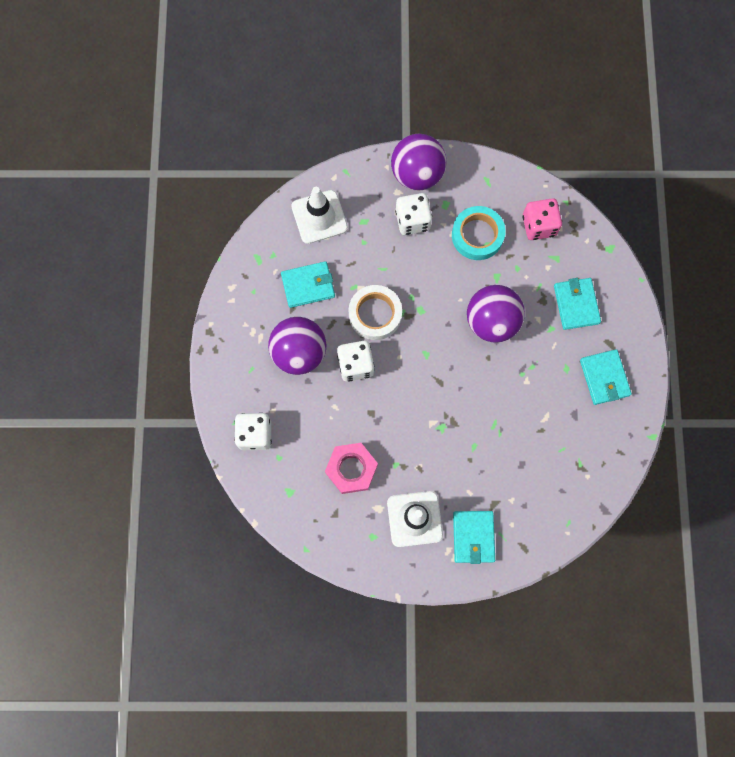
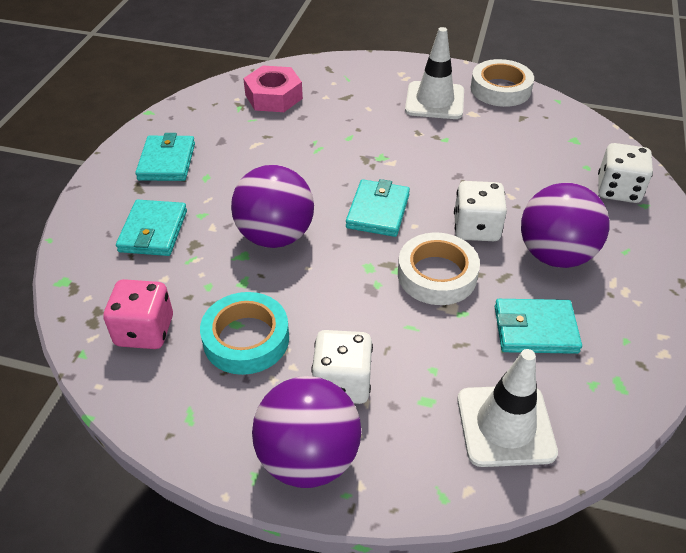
camera: 165 degrees left, 30 degrees down
pink nut [325,443,378,494] -> pink nut moved to [243,66,303,112]
turquoise wallet [453,511,495,564] -> turquoise wallet moved to [346,179,410,237]
none -> white tape [471,59,534,107]

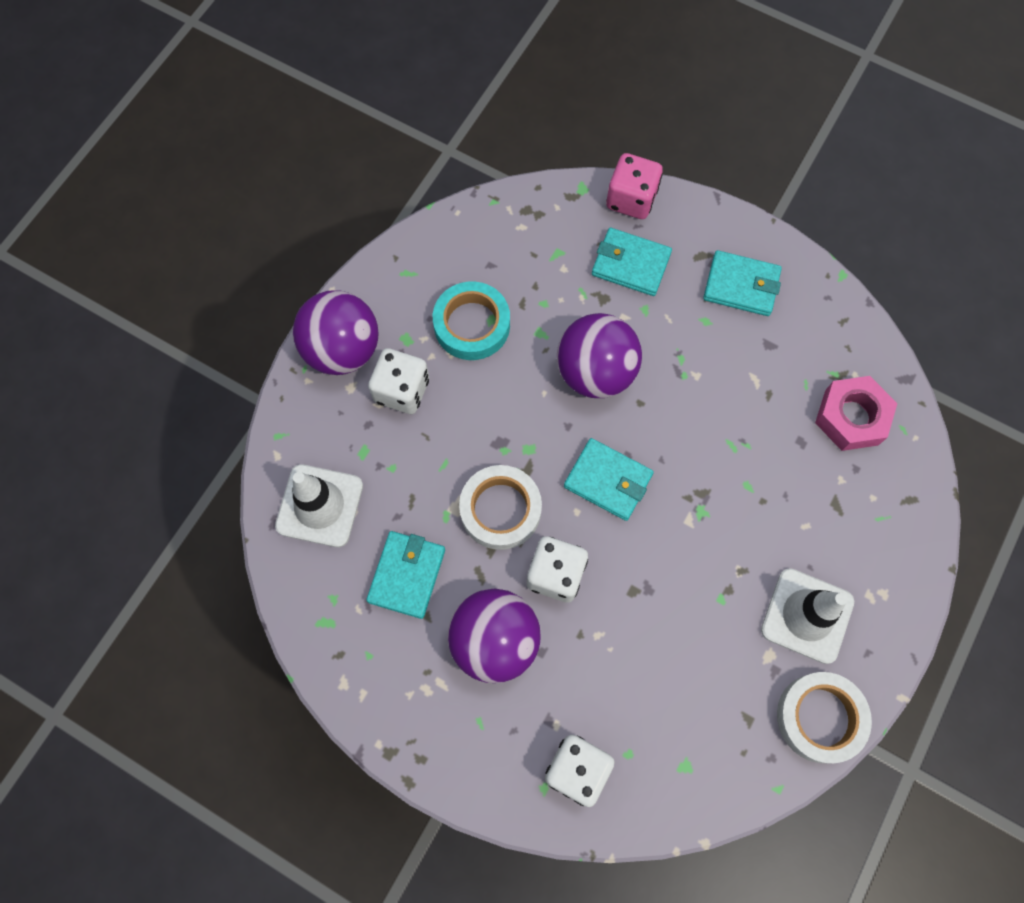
camera: 105 degrees right, 25 degrees up
pink dice [103,279,173,349] -> pink dice moved to [606,153,663,219]

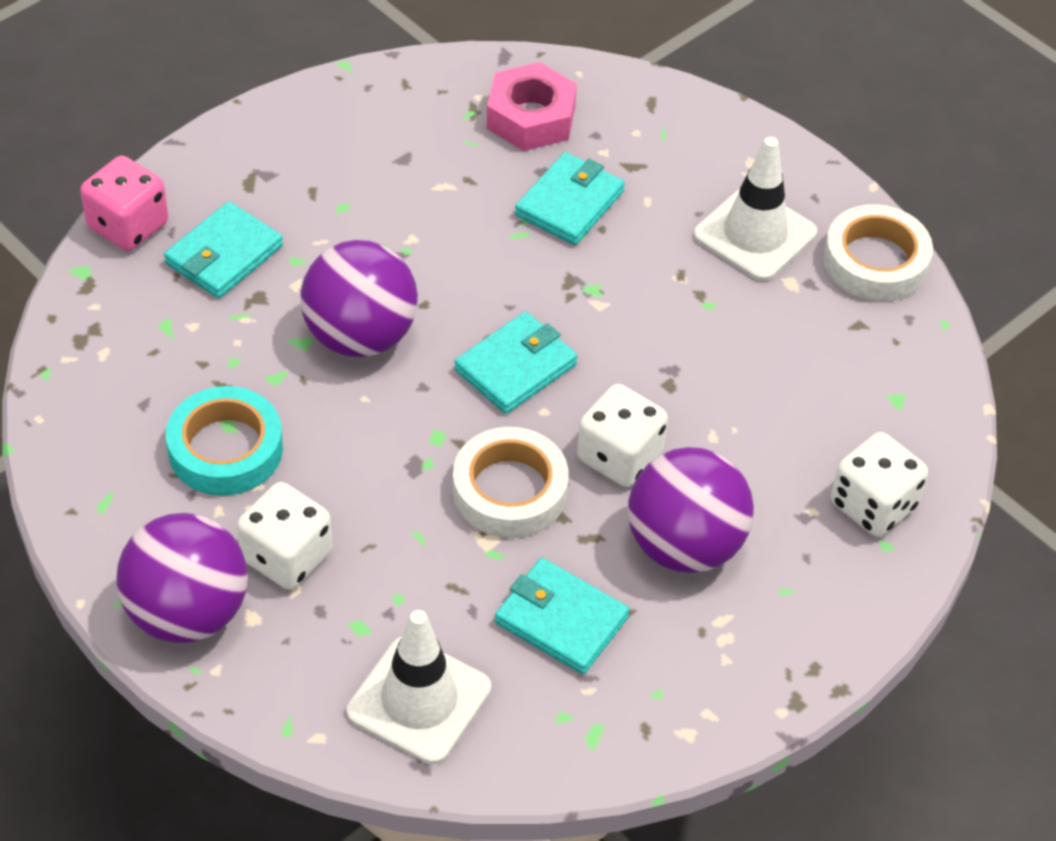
camera: 75 degrees left, 20 degrees down
turquoise wallet [703,250,782,316] -> turquoise wallet moved to [515,152,625,245]

